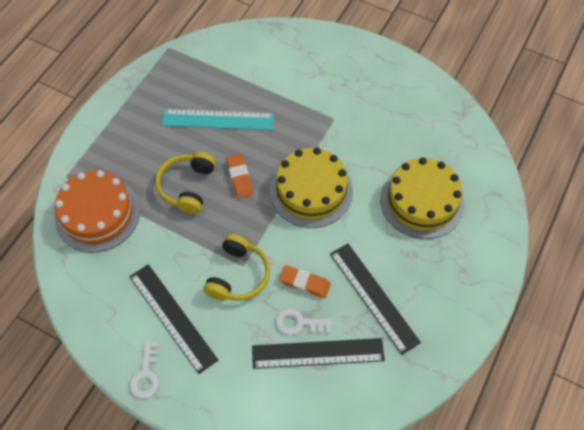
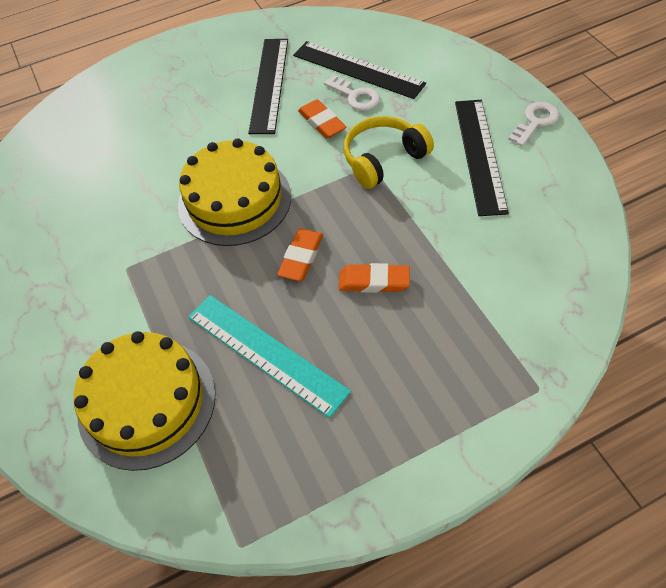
camera: 140 degrees left, 5 degrees down
orange cake [55,170,140,253] -> none
yellow headphones [155,152,216,214] -> orange eraser [338,263,410,293]
yellow cake [380,157,464,239] -> yellow cake moved to [74,331,216,471]

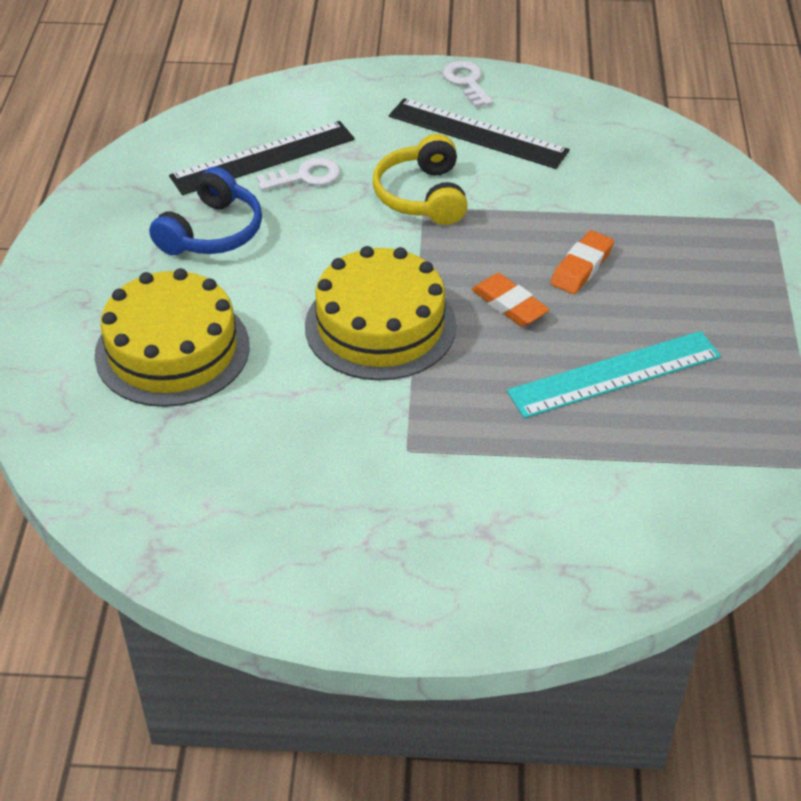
camera: 65 degrees left, 10 degrees down
yellow cake [74,331,216,471] -> yellow cake moved to [95,268,250,407]
black ruler [248,39,288,134] -> blue headphones [149,167,262,255]
orange eraser [298,99,346,139] -> none

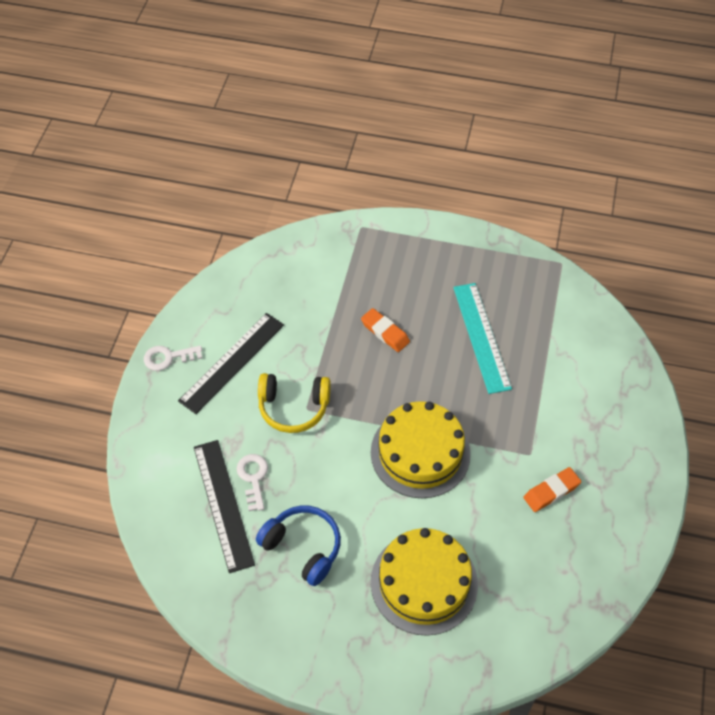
camera: 80 degrees left, 10 degrees up
orange eraser [471,273,550,327] -> orange eraser moved to [523,467,581,512]

